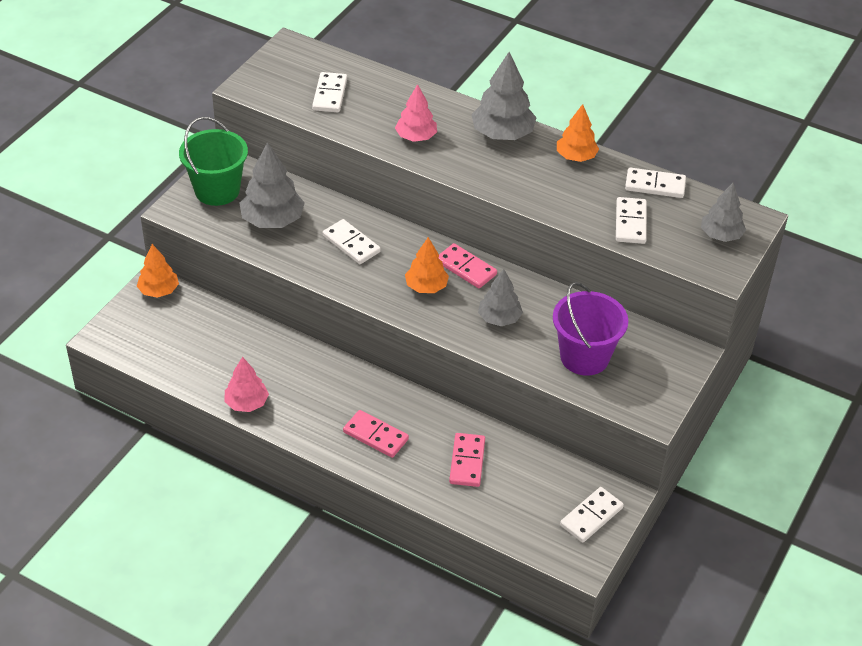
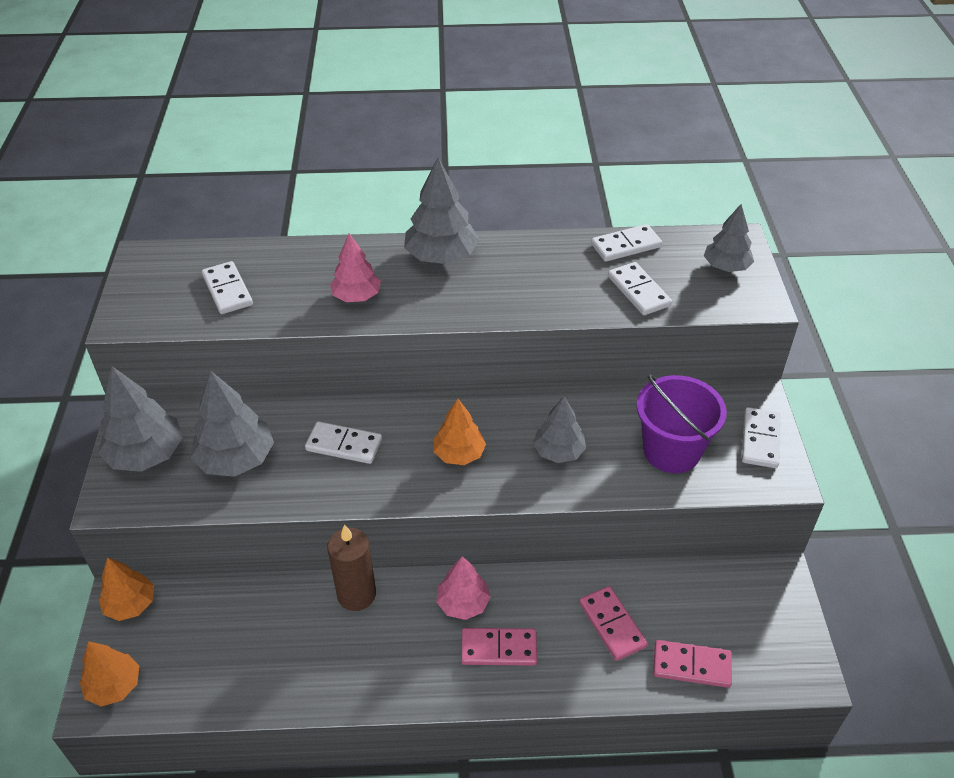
camera: 30 degrees left, 0 degrees up
green bucket [179,117,248,206] -> grey tree [98,366,183,472]
pink tree [224,357,269,412] -> pink tree moved to [436,556,491,620]
pink domino [439,243,497,288] -> pink domino moved to [653,640,732,688]
orange tree [557,104,599,162] -> orange tree moved to [80,641,139,706]
white domino [560,487,624,543] -> white domino moved to [742,407,780,468]
none -> brown candle [327,524,376,611]

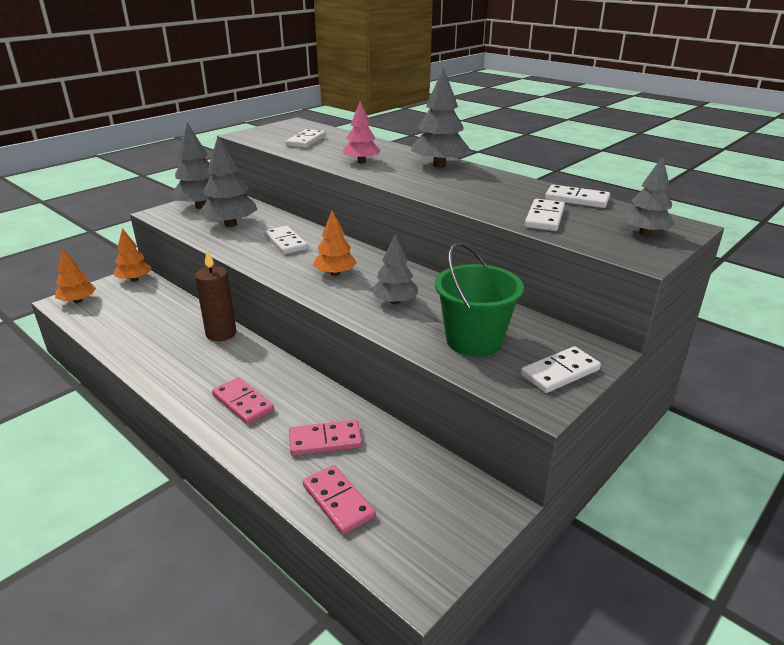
camera: 45 degrees right, 15 degrees down
pink tree [436,556,491,620] -> none
pink domino [579,586,648,661] -> pink domino turned 60 degrees clockwise [289,420,362,456]
purple bucket [636,374,727,473] -> green bucket [435,243,524,357]

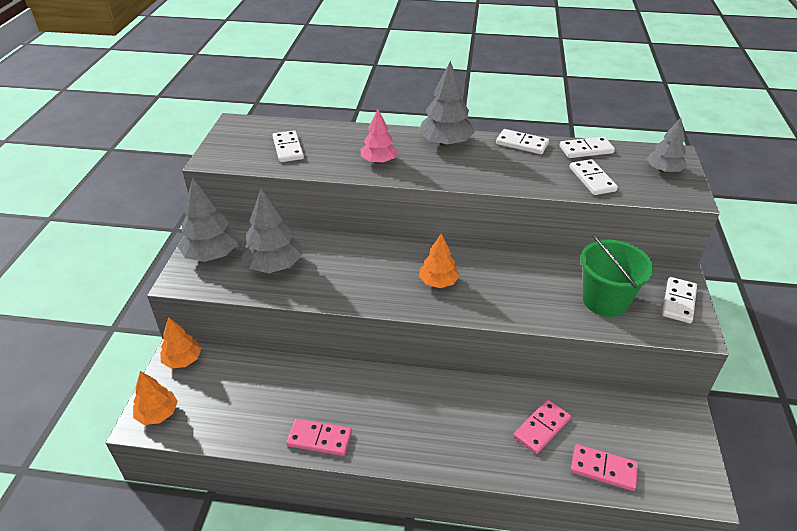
camera: 35 degrees left, 10 degrees up
brown candle [195,250,236,341] -> none
pink domino [212,377,274,425] -> pink domino moved to [286,419,352,456]
white domino [264,226,308,254] -> white domino moved to [496,129,549,154]
grey tree [371,235,418,304] -> none

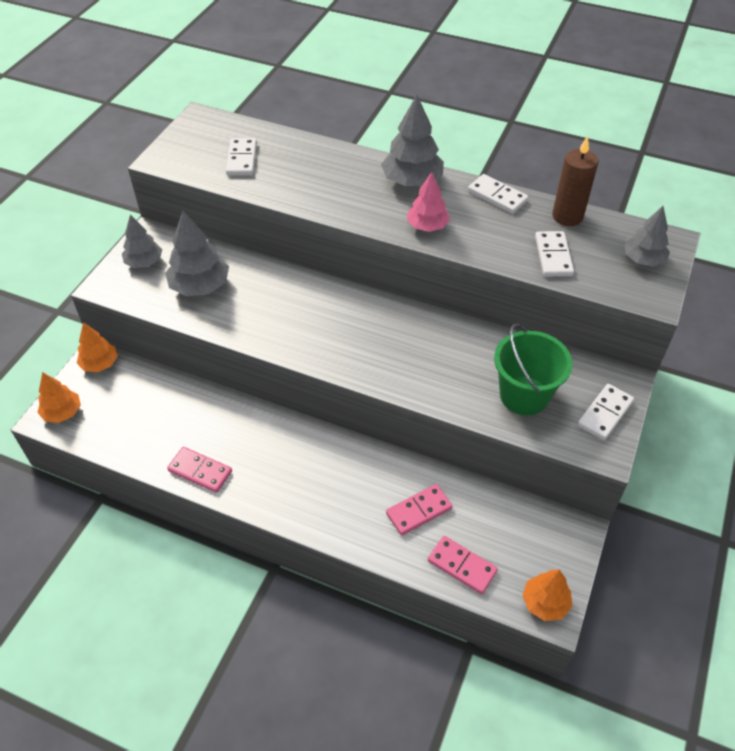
camera: 15 degrees right, 10 degrees up
grey tree [178,178,239,262] -> grey tree [122,214,162,268], size x0.65
pink tree [361,109,398,164] -> pink tree moved to [407,172,450,232]
orange tree [419,233,459,288] -> orange tree moved to [522,570,572,621]
white domino [560,137,615,158] -> brown candle [552,136,598,226]

